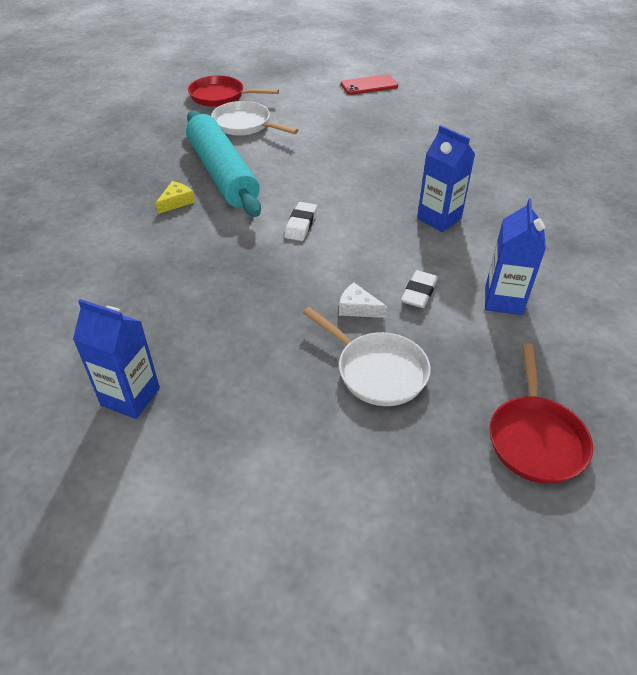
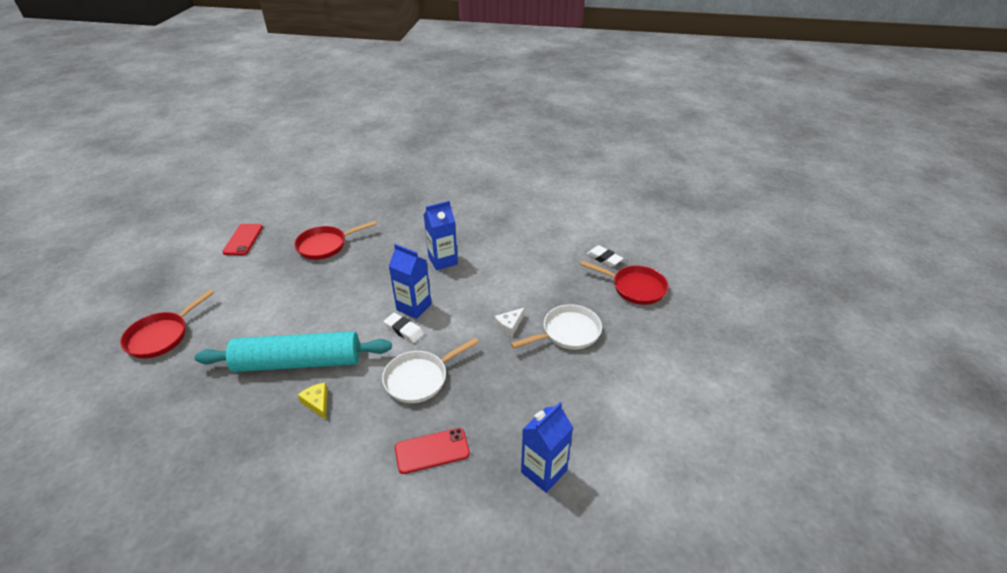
camera: 70 degrees left, 5 degrees down
white pan [211,101,298,136] -> white pan moved to [382,338,479,403]
white eraser [401,270,438,308] -> white eraser moved to [587,245,623,267]
blue carton [485,198,546,315] -> blue carton moved to [389,244,431,319]
none -> red pan [294,221,376,260]
none -> red phone [395,428,470,474]

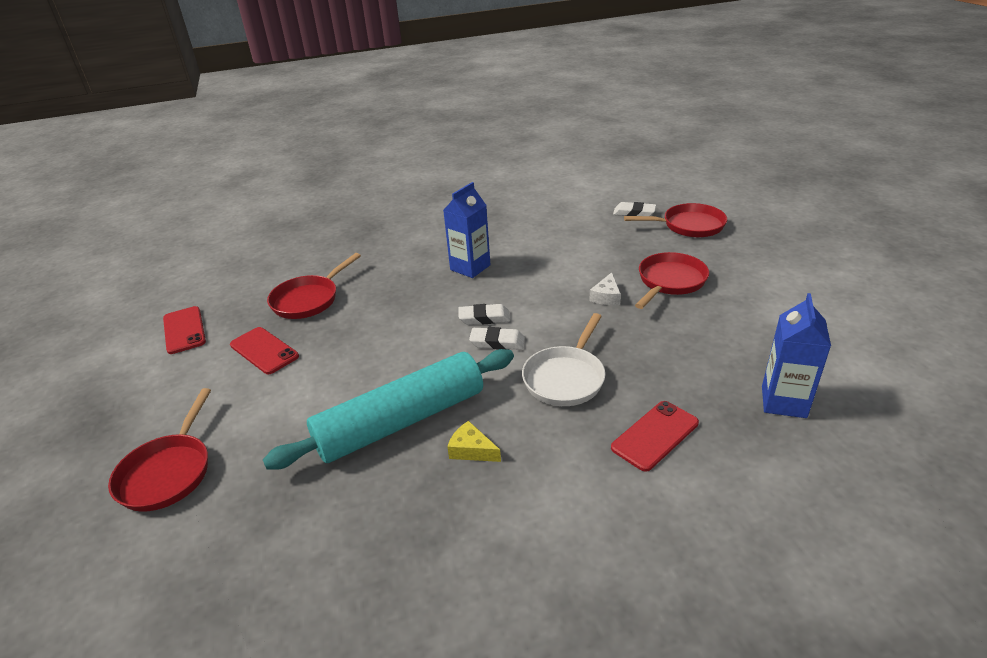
camera: 25 degrees left, 5 degrees down
blue carton [389,244,431,319] -> white eraser [458,304,510,325]
white pan [511,304,602,350] -> red pan [635,252,709,309]
none -> red phone [230,327,299,374]

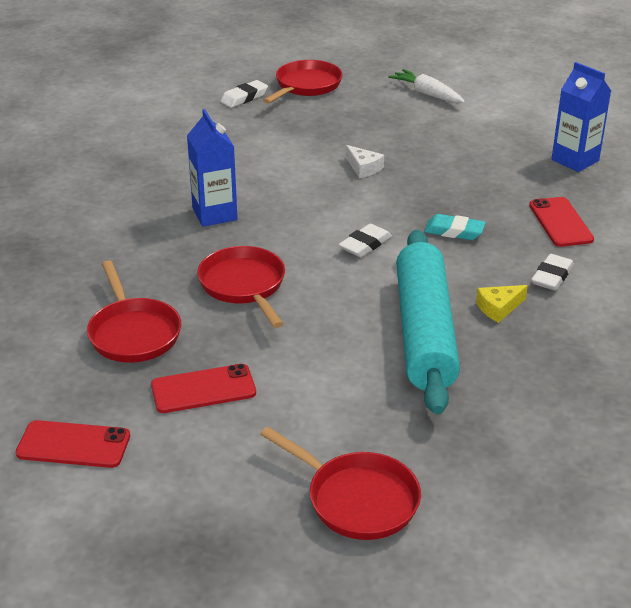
camera: 60 degrees left, 0 degrees up
white eraser [458,304,510,325] -> white eraser moved to [531,254,574,290]
white pan [522,313,605,406] -> turquoise eraser [424,214,486,240]
red pan [635,252,709,309] -> red pan moved to [197,246,285,328]
none -> white carrot [388,69,465,103]

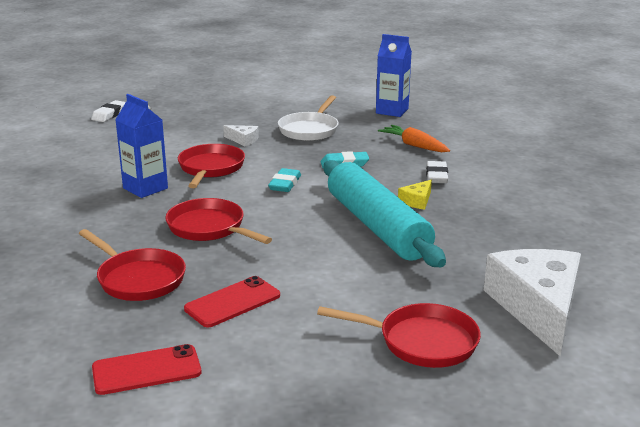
camera: 25 degrees left, 10 degrees down
red pan [263,60,343,104] -> red pan moved to [178,144,245,188]
white eraser [339,224,392,257] -> turquoise eraser [268,168,301,192]
white carrot [388,69,465,103] -> none
red phone [529,197,594,247] -> orange carrot [378,125,450,152]
none -> white pan [278,95,339,141]
none -> white cheese [484,249,581,357]

